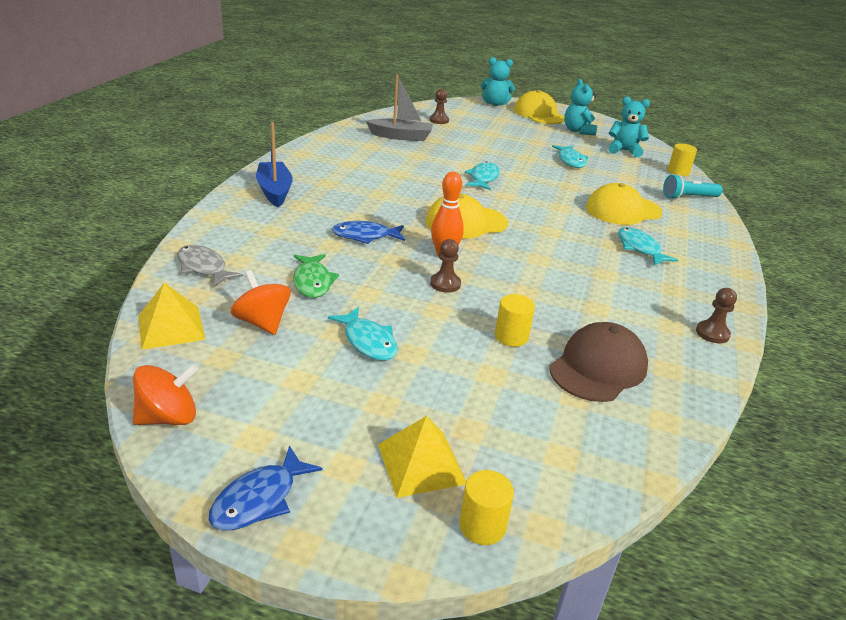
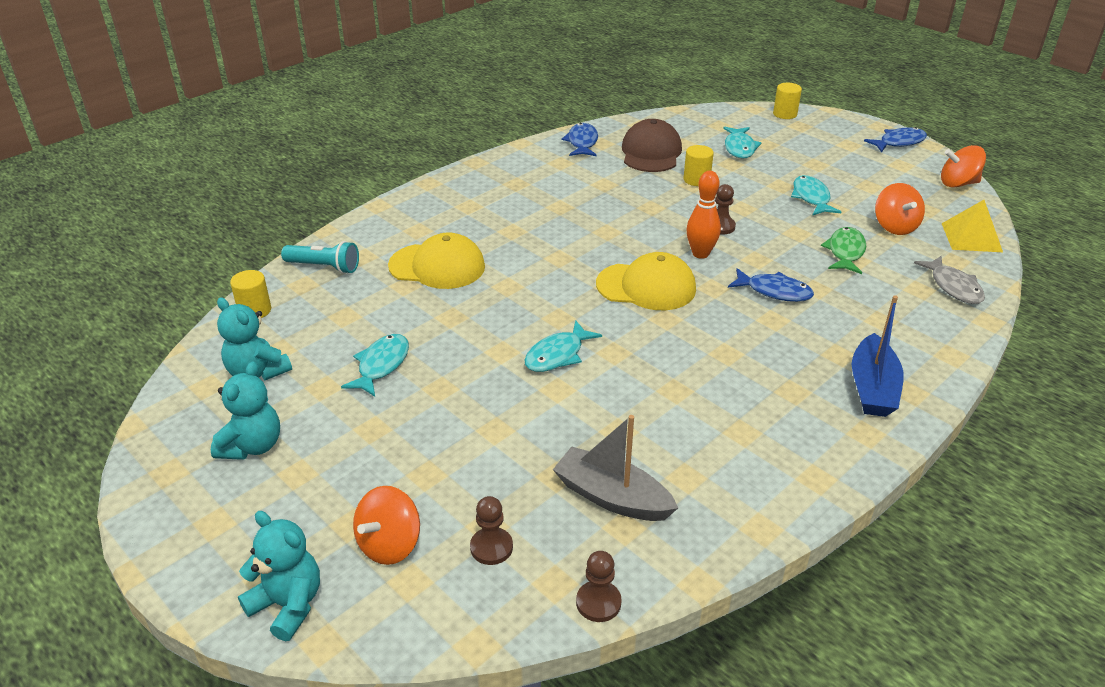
camera: 150 degrees left, 5 degrees up
yellow pyramid [378,416,466,498] -> none
yellow cap [514,90,565,124] -> none
brown cap [549,322,648,402] -> brown cap turned 120 degrees clockwise [622,119,682,172]
turquoise fish [618,227,678,266] -> turquoise fish moved to [723,126,761,159]
brown pawn [696,288,737,343] -> brown pawn moved to [576,551,622,622]
none -> orange spinning top [353,486,420,565]
none -> blue fish [562,123,598,156]

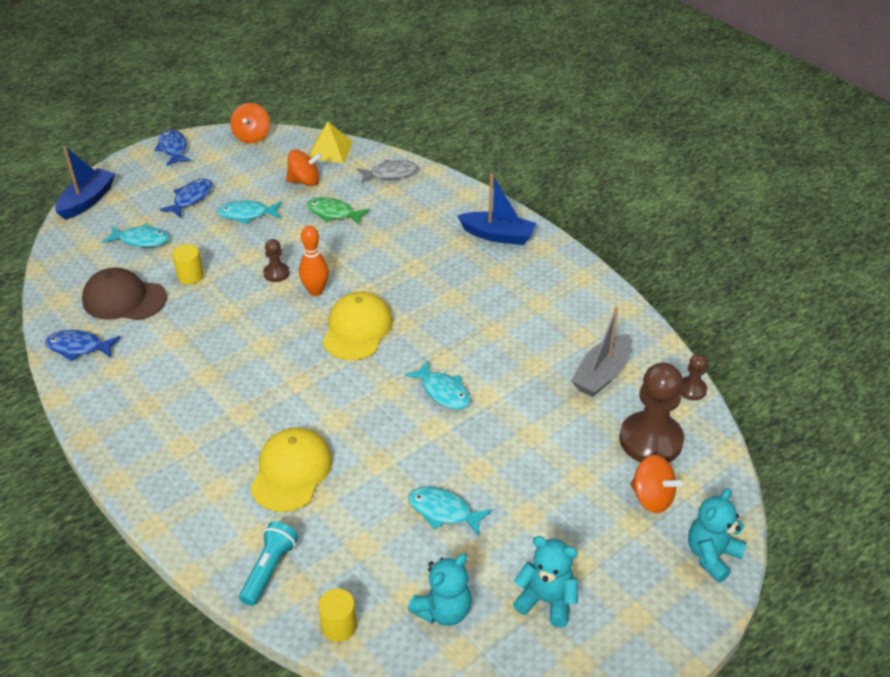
camera: 85 degrees left, 5 degrees up
brown pawn [470,496,513,565] -> brown pawn [620,363,684,462], size x2.08
blue fish [728,268,814,302] -> blue fish moved to [160,178,212,218]
yellow cylinder [773,83,802,119] -> blue boat [55,146,115,220]

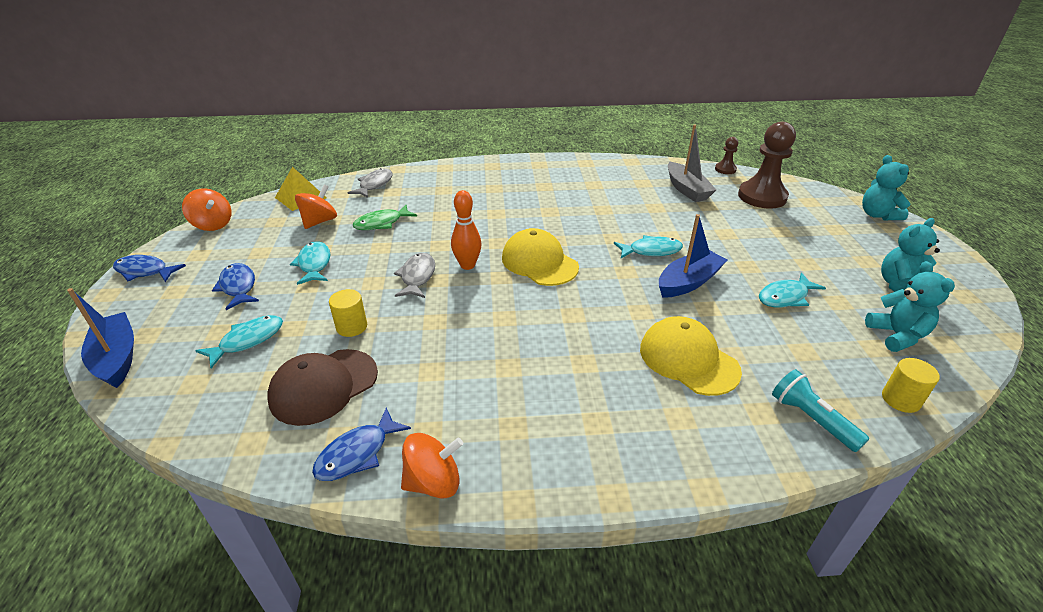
camera: 55 degrees left, 5 degrees down
turquoise fish [217,200,282,224] -> turquoise fish turned 135 degrees clockwise [290,241,330,285]
brown pawn [263,239,289,282] -> grey fish [394,253,435,298]
blue boat [457,174,536,245] -> blue boat moved to [659,214,727,298]
orange spinning top [630,455,682,513] -> orange spinning top moved to [401,433,463,499]

